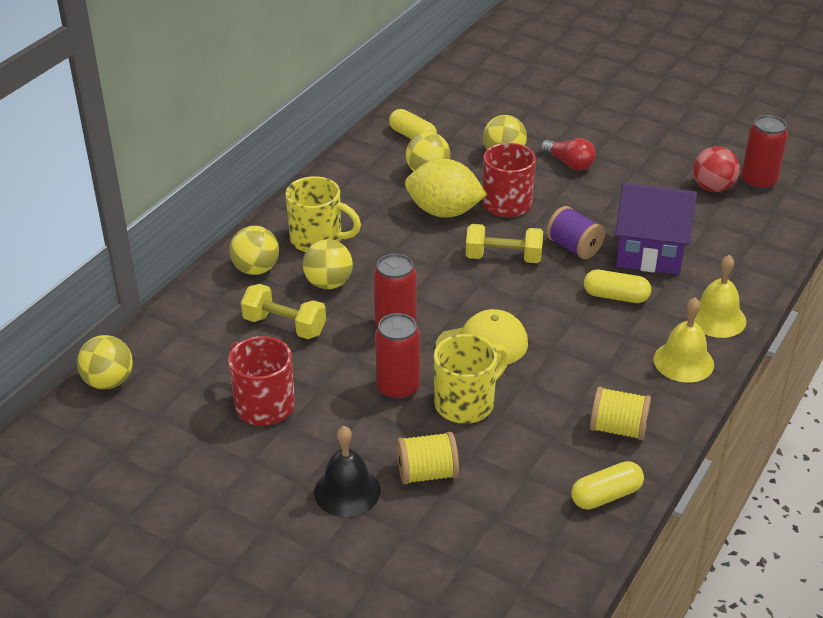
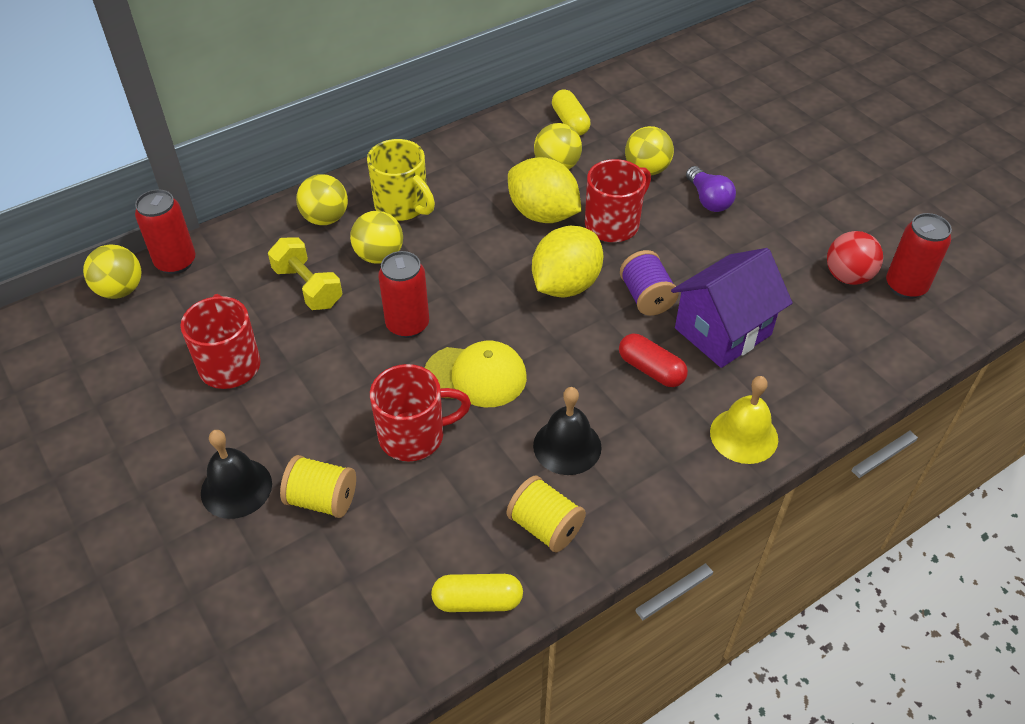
camera: 25 degrees right, 10 degrees up
red can [375,313,420,401] -> red can moved to [135,189,195,274]
yellow mug [434,334,509,424] -> red mug [370,364,471,461]
yellow dumbbell [466,224,543,263] -> yellow lemon [532,226,603,297]
red light bulb [540,138,596,171] -> purple light bulb [686,166,736,212]
yellow capsule [584,270,651,303] -> red capsule [619,334,688,387]
purple house [615,183,697,275] -> purple house turned 75 degrees counterclockwise [671,248,792,368]
yellow bell [653,297,714,383] -> none
none -> black bell [533,387,602,475]

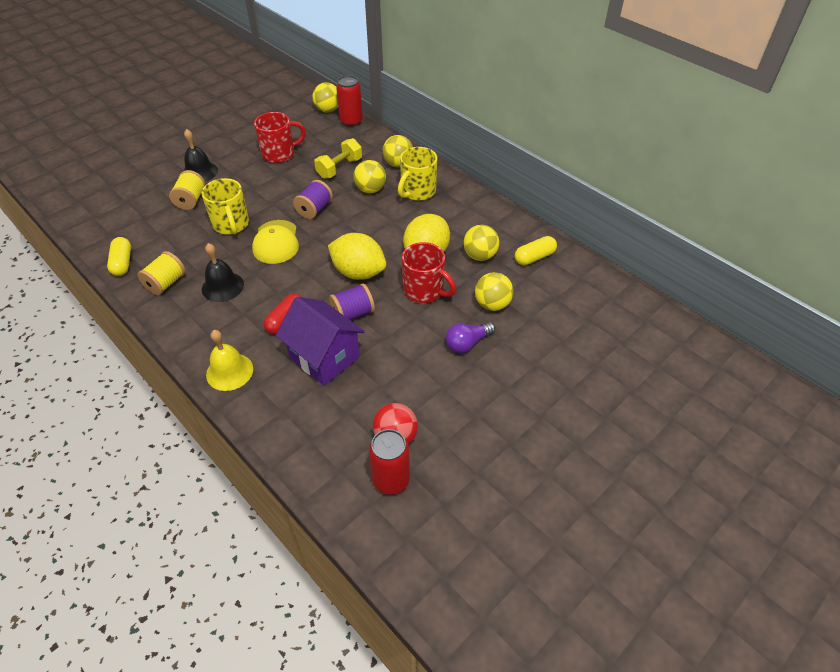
camera: 80 degrees right, 0 degrees up
red mug [370,364,471,461] -> yellow mug [201,178,249,235]
red can [378,251,429,338] -> purple spool [293,180,333,219]

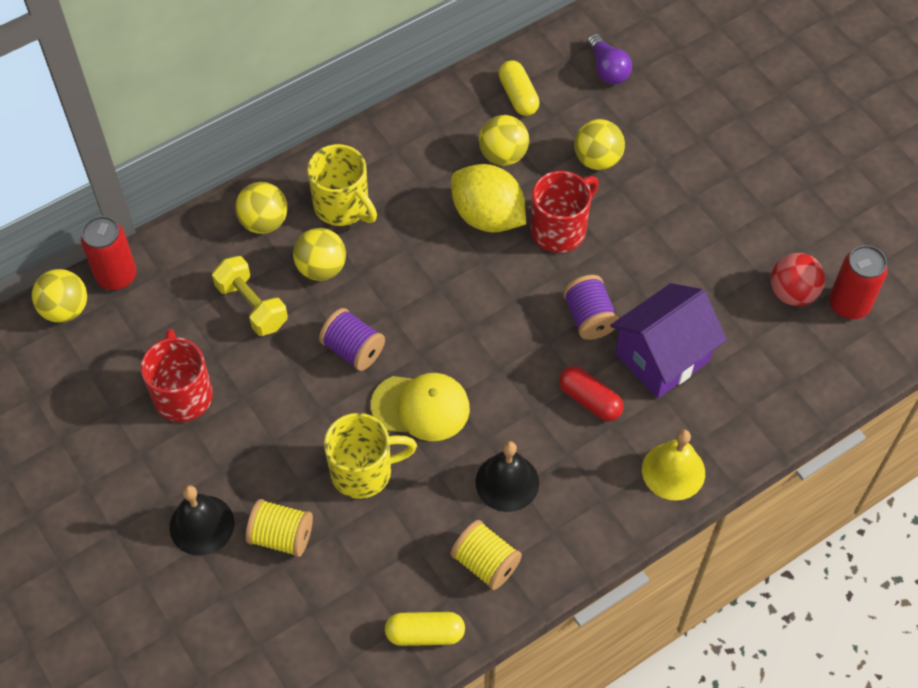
camera: 80 degrees left, 10 degrees up
yellow lemon [328,233,386,280] -> none
purple light bulb [446,322,495,353] -> purple light bulb moved to [587,33,632,84]

